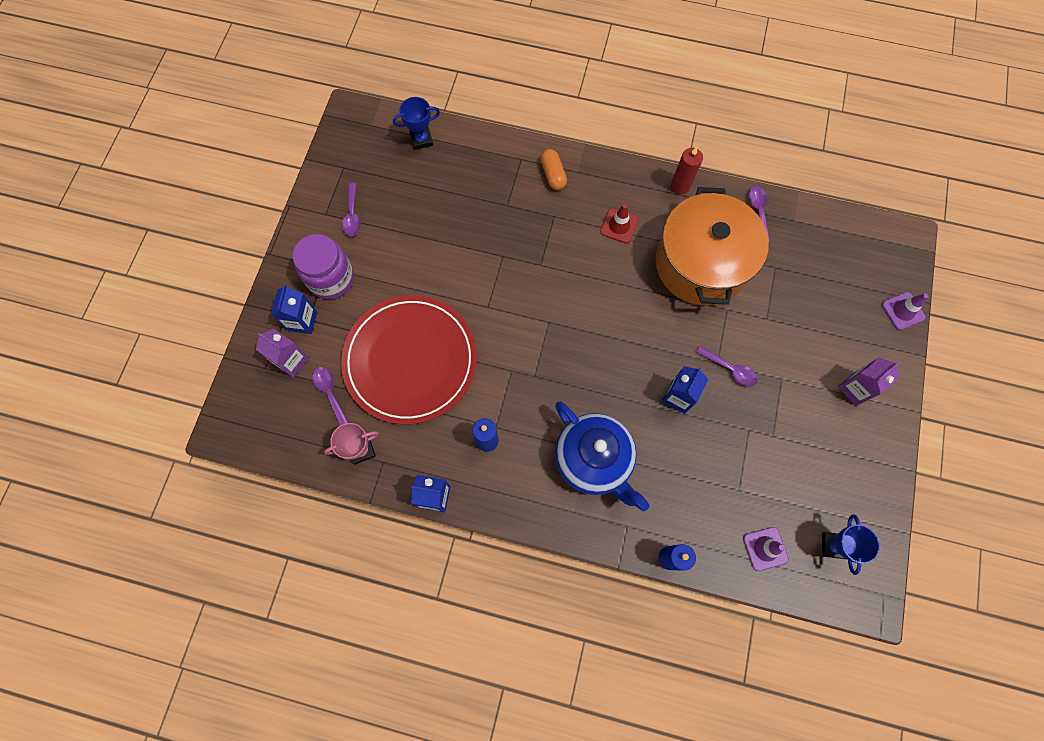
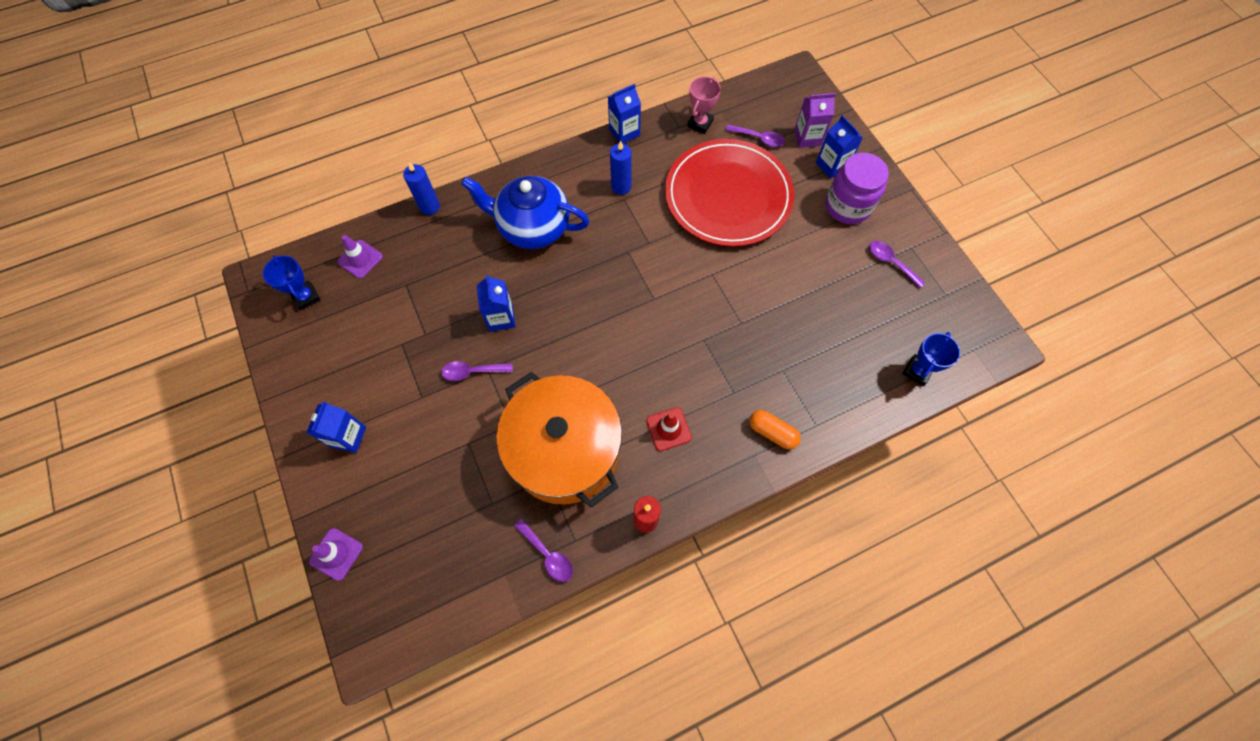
camera: 140 degrees right, 5 degrees down
purple carton [838,357,900,406] -> blue carton [306,401,366,453]

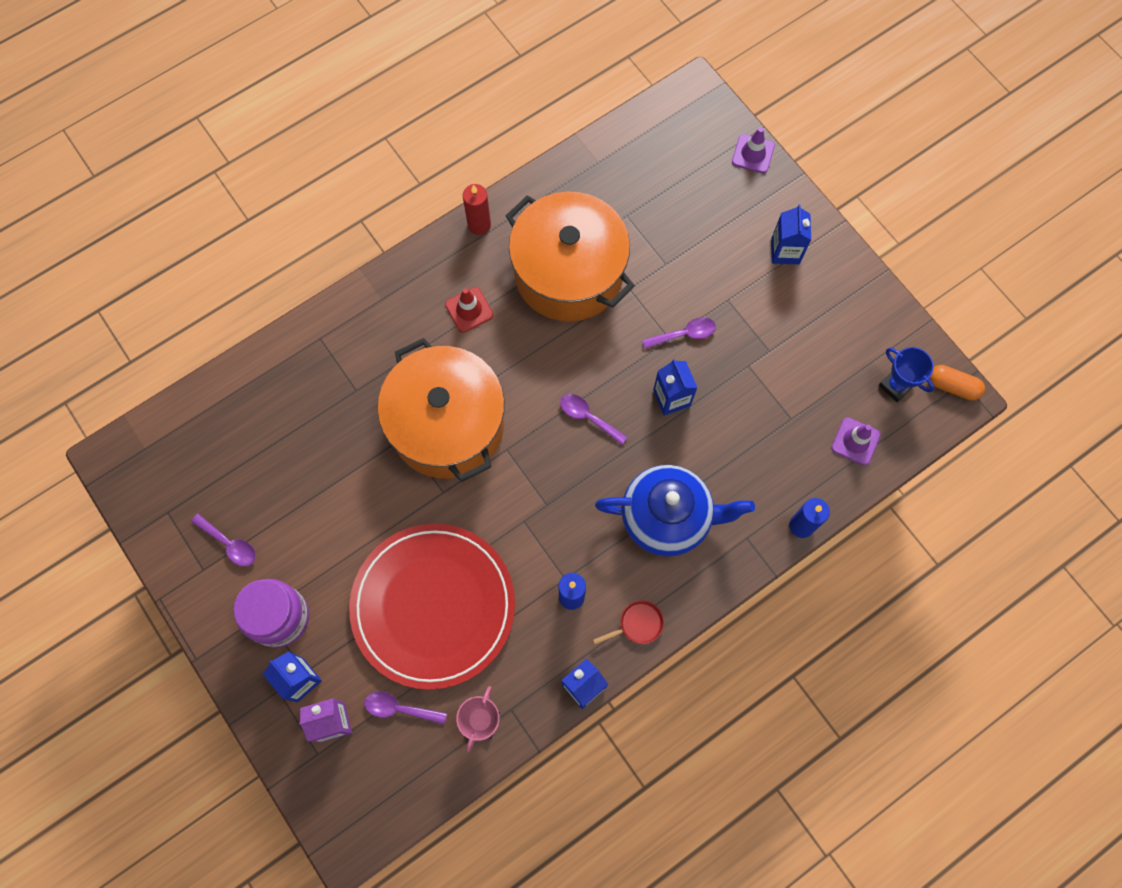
camera: 170 degrees right, 5 degrees up
purple spoon [514,519,573,582] -> purple spoon moved to [560,394,627,445]
orange capsule [750,410,801,449] -> orange capsule moved to [929,365,985,401]
blue trophy [902,332,960,386] -> none
none -> orange pot [378,338,505,482]
none -> red pan [593,600,664,645]

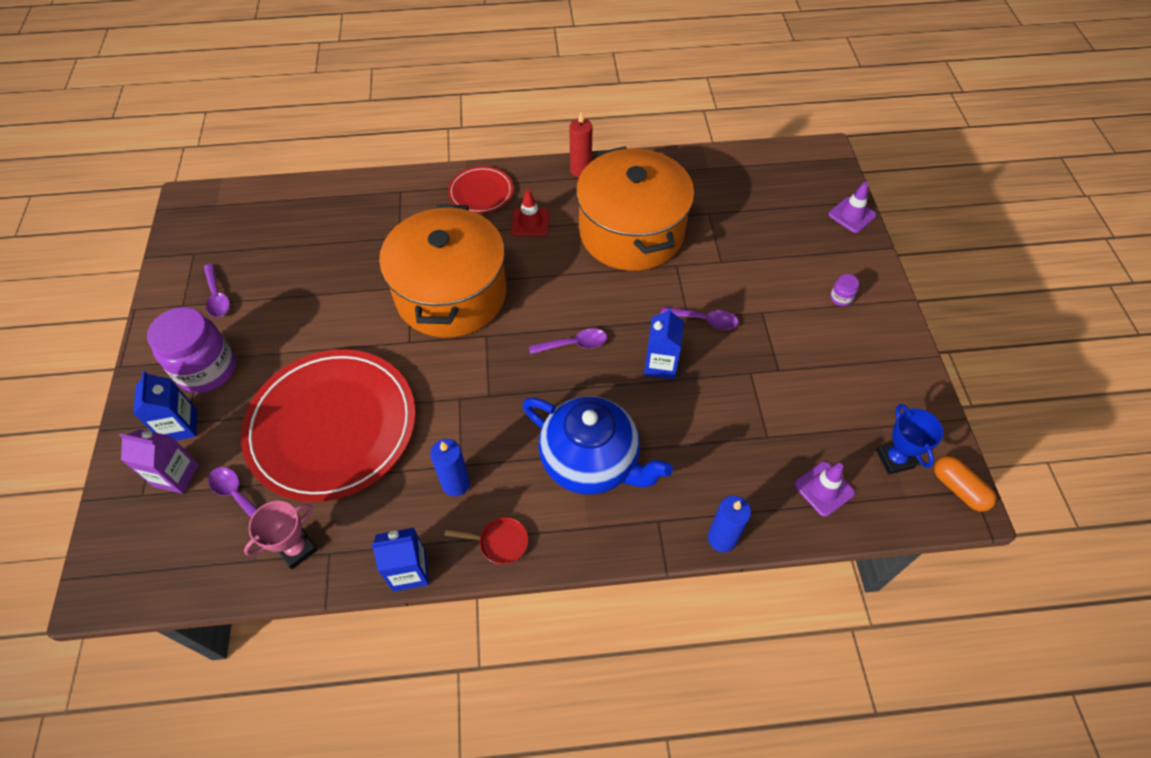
camera: 30 degrees right, 15 degrees down
purple spoon [560,394,627,445] -> purple spoon turned 105 degrees clockwise [529,328,607,354]
blue carton [771,204,811,264] -> purple jar [830,274,859,306]
none -> red plate [448,166,513,214]

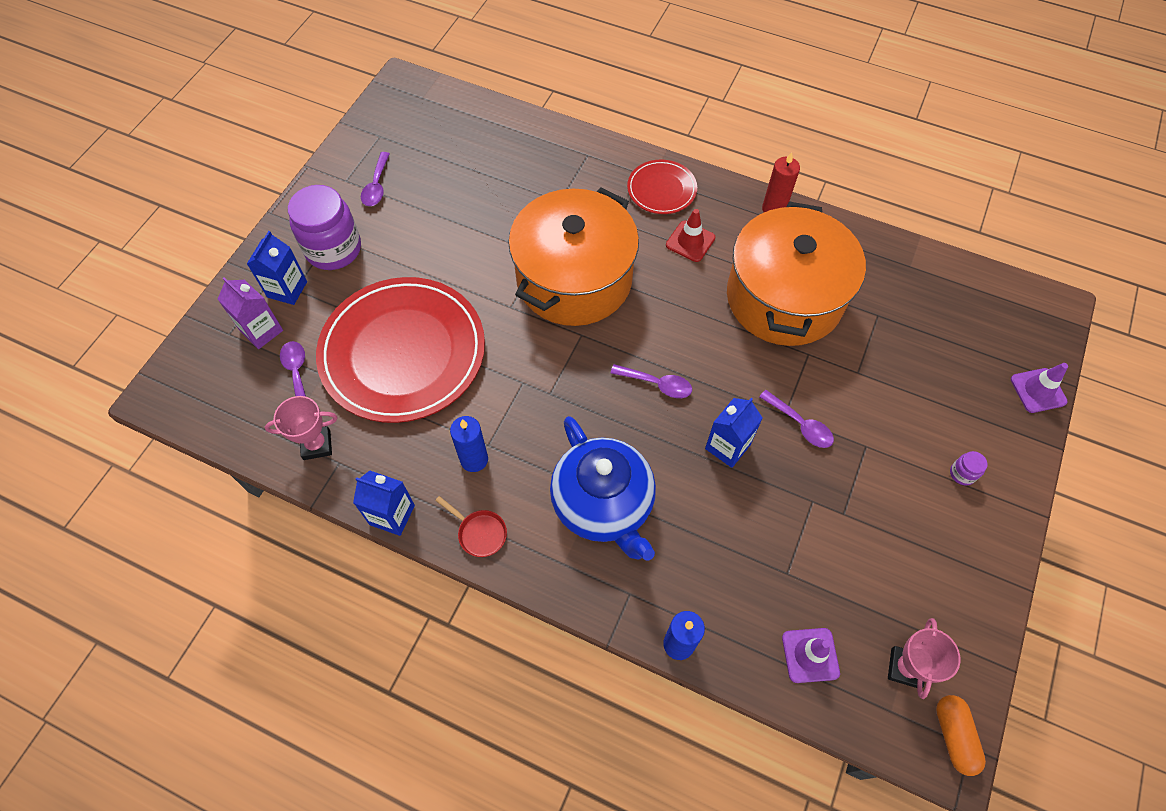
camera: 30 degrees right, 5 degrees up
blue trophy [876,404,943,474] -> pink trophy [888,618,960,699]

